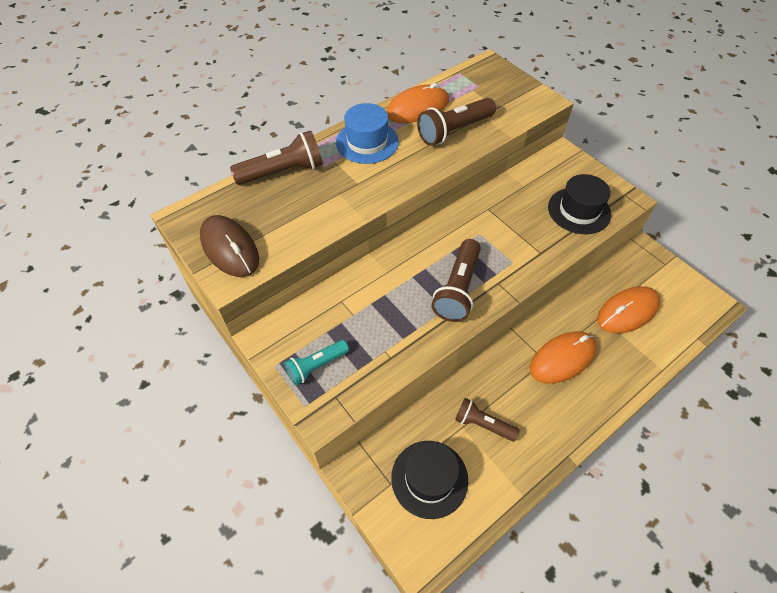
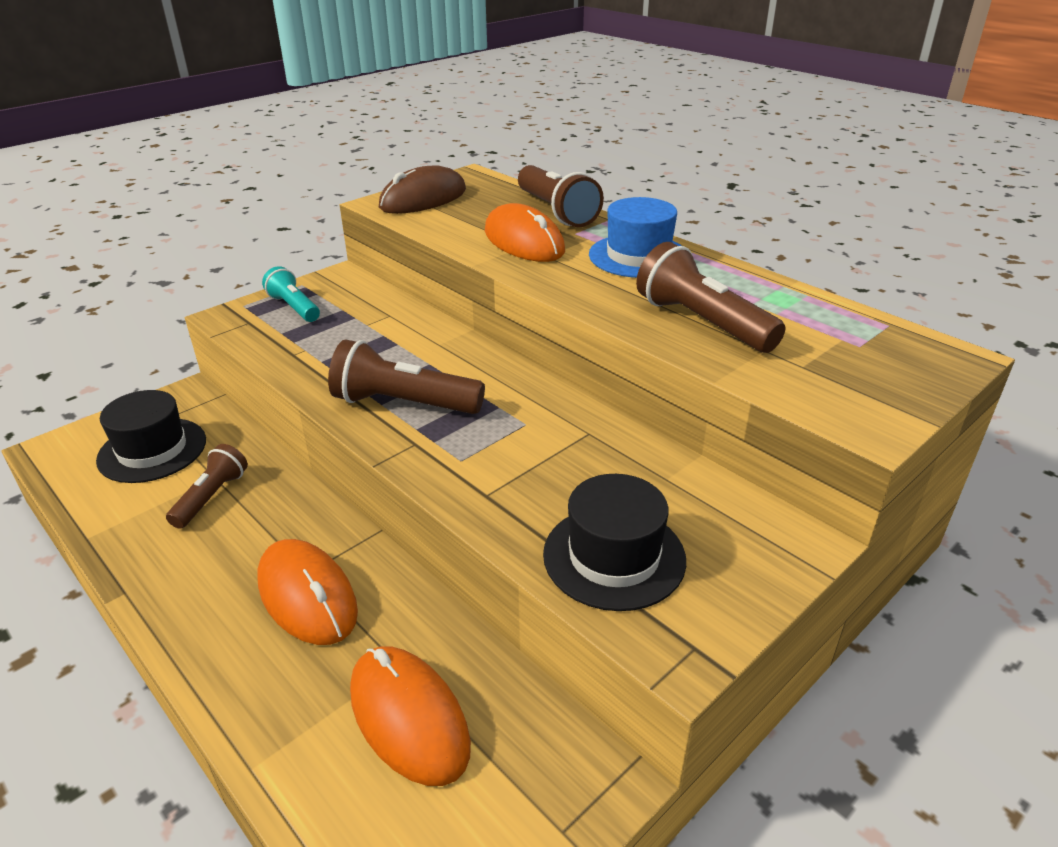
camera: 85 degrees right, 20 degrees down
orange mouse [386,83,449,123] -> orange mouse moved to [485,203,565,262]

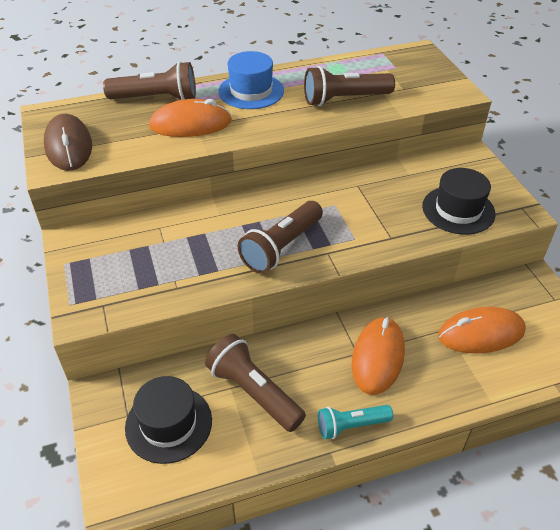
camera: 65 degrees left, 10 degrees up
brown flashlight [166,444,248,529] -> brown flashlight [205,334,306,432], size x1.57
orange mouse [258,539,358,645] -> orange mouse turned 60 degrees counterclockwise [352,317,405,395]
turquoise flashlight [262,266,320,322] -> turquoise flashlight moved to [318,405,393,439]

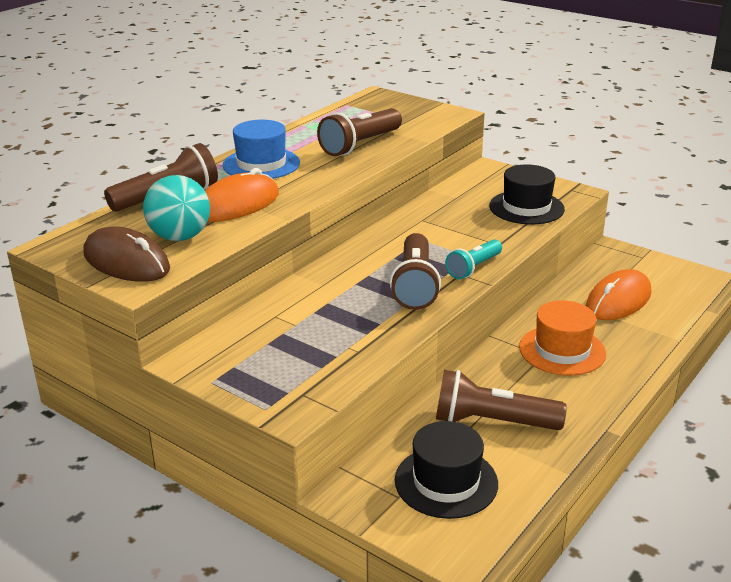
camera: 35 degrees left, 15 degrees down
turquoise flashlight [318,405,393,439] -> turquoise flashlight moved to [445,239,502,279]
orange mouse [352,317,405,395] -> orange hat [519,300,606,376]
none -> turquoise ball [143,175,210,241]

